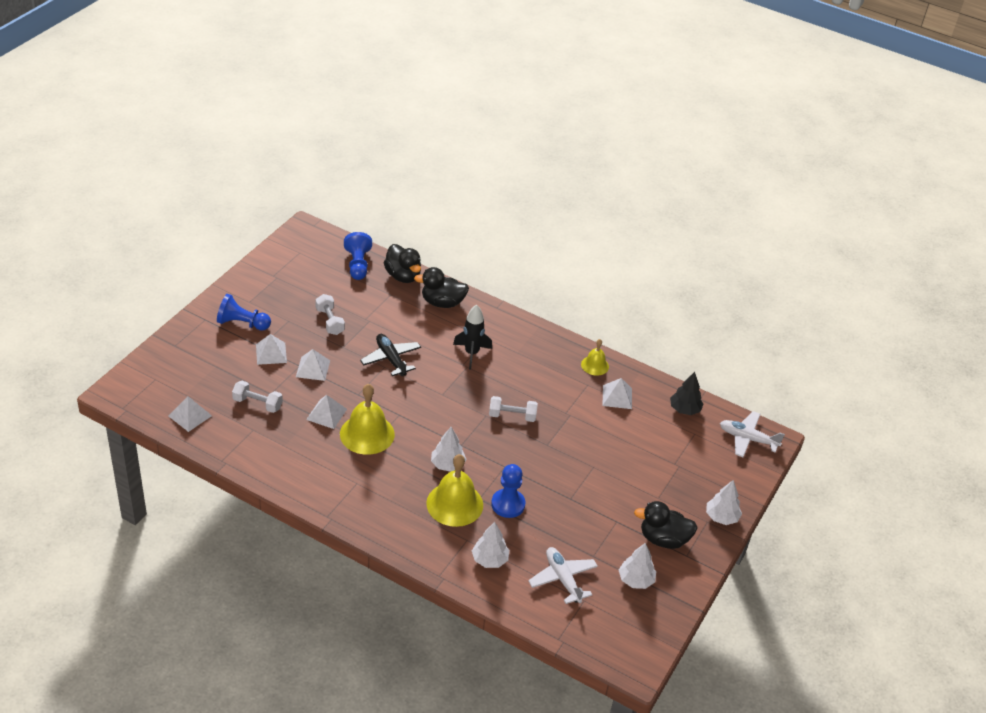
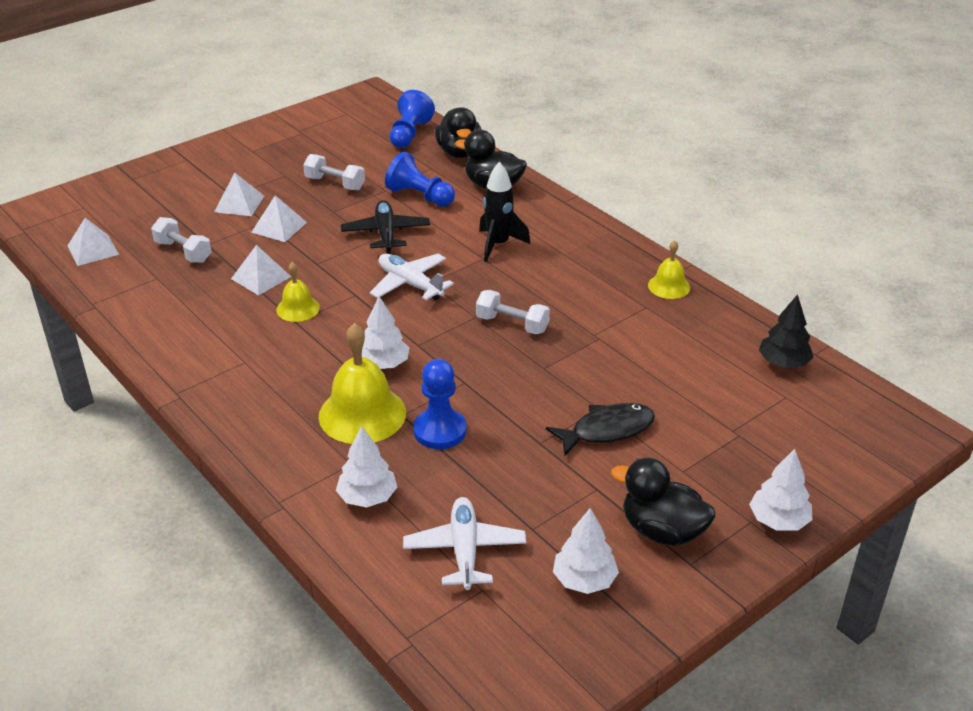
camera: 25 degrees right, 5 degrees down
blue pawn [217,294,271,331] -> blue pawn moved to [385,152,455,207]
white dumbbell [315,294,345,335] -> white dumbbell turned 60 degrees counterclockwise [303,154,365,190]
yellow bell [340,384,395,455] -> yellow bell [276,262,320,322], size x0.55
white pyramid [602,378,632,409] -> none
white plane [720,411,785,457] -> white plane moved to [370,254,454,300]
none -> black fish [546,403,655,456]

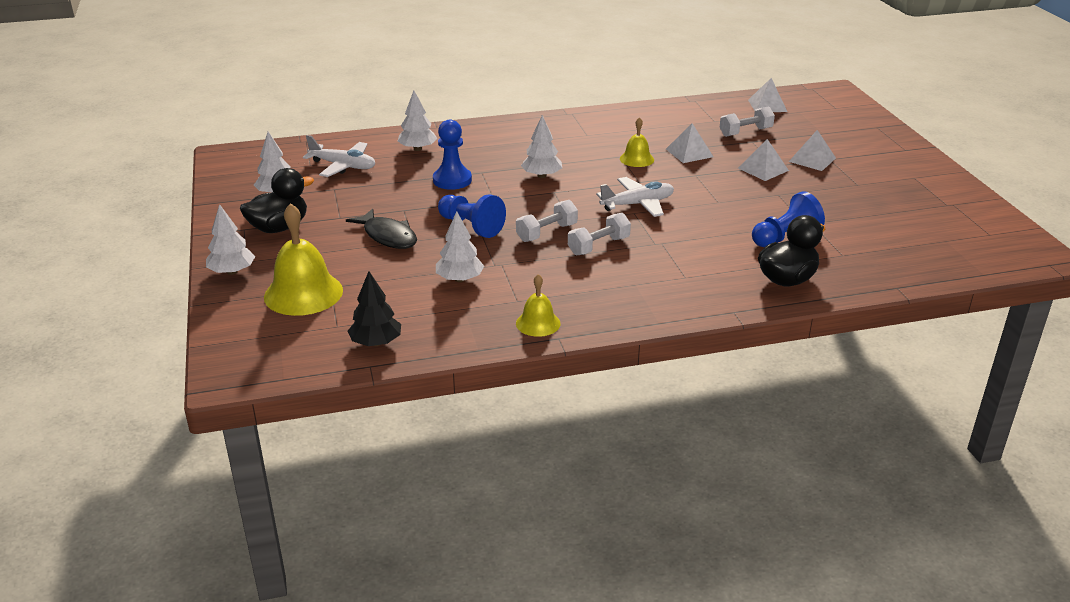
camera: 115 degrees right, 5 degrees down
white dumbbell [303,154,365,190] -> white dumbbell moved to [568,213,631,255]
yellow bell [318,323,406,444] -> yellow bell moved to [264,203,343,316]
black plane [341,200,430,254] -> none
blue pawn [390,90,435,148] -> blue pawn moved to [438,194,506,238]
black duck [435,107,481,158] -> none
black rocket [479,162,531,262] -> none
black fish [546,403,655,456] -> black fish turned 45 degrees counterclockwise [346,209,417,249]
none -> white tree [436,211,484,282]

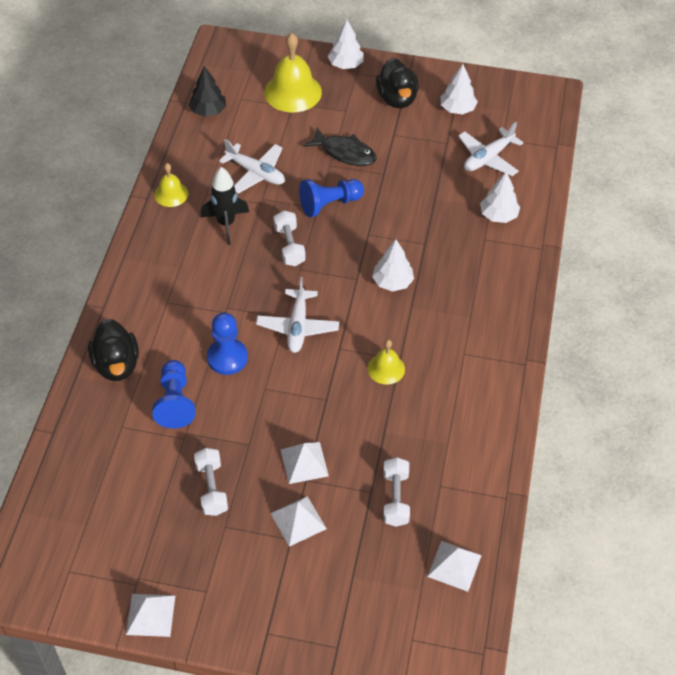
camera: 115 degrees right, 20 degrees up
black fish [346,209,417,249] -> black fish turned 135 degrees counterclockwise [303,128,377,166]
blue pawn [433,120,472,190] -> blue pawn moved to [207,313,248,375]
white tree [436,211,484,282] -> white plane [219,139,285,194]
white dumbbell [568,213,631,255] -> white dumbbell moved to [194,448,228,516]
white pyramid [666,123,714,163] -> white pyramid moved to [126,594,175,637]
none -> black rocket [201,167,249,245]

